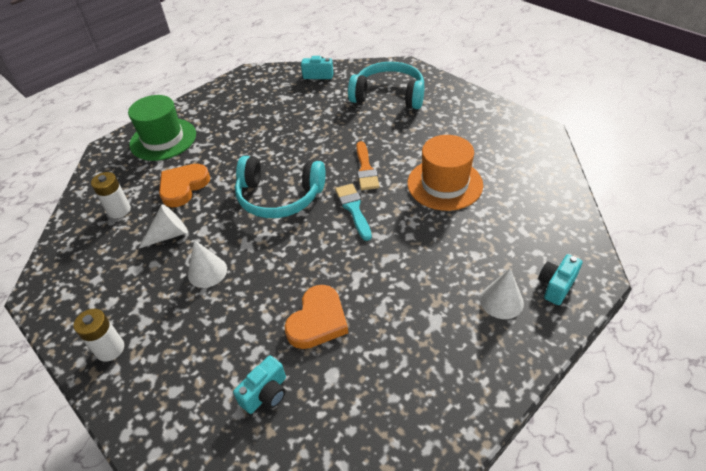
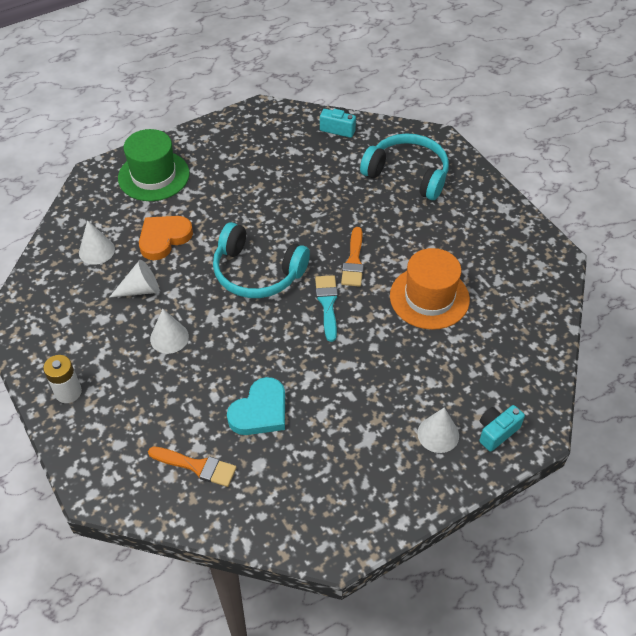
camera: 10 degrees right, 5 degrees up
white battery [91,172,131,218] -> white cone [79,220,115,265]
turquoise camera [233,355,286,414] -> orange brush [148,447,237,487]
orange heart [285,285,348,349] -> turquoise heart [227,377,285,435]

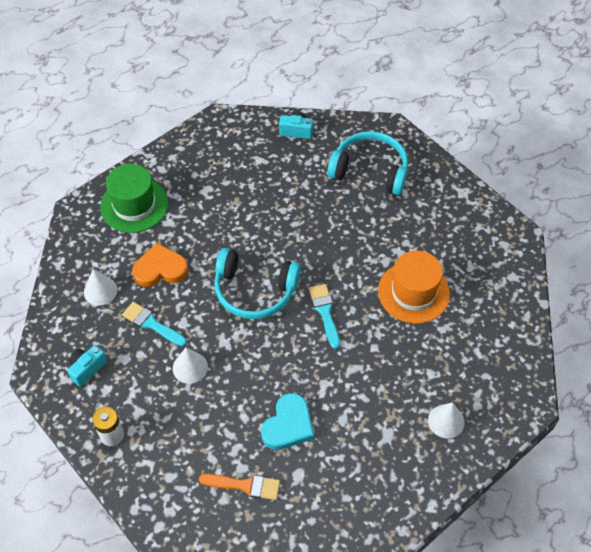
camera: 10 degrees left, 5 degrees up
white cone [109,260,159,298] -> turquoise brush [122,302,187,347]
orange heart [139,216,193,260] -> orange heart turned 45 degrees clockwise [132,243,188,287]
orange brush [341,227,364,287] -> none
turquoise camera [479,405,525,452] -> turquoise camera moved to [67,345,107,387]

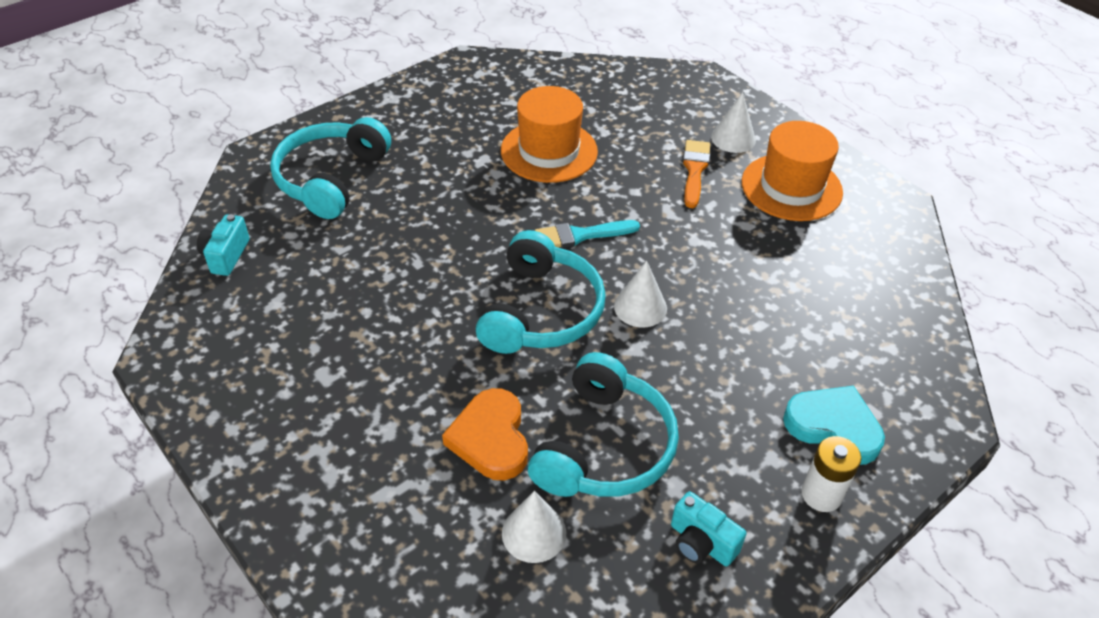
camera: 90 degrees left, 10 degrees down
green hat [100,164,168,233] -> none
turquoise brush [122,302,187,347] -> turquoise headphones [528,352,679,497]
white cone [173,347,208,384] -> white cone moved to [614,261,667,327]
orange brush [199,474,280,500] -> orange brush moved to [683,140,711,208]
turquoise heart [261,393,314,450] -> turquoise heart moved to [783,386,885,465]
none -> orange hat [742,121,843,221]

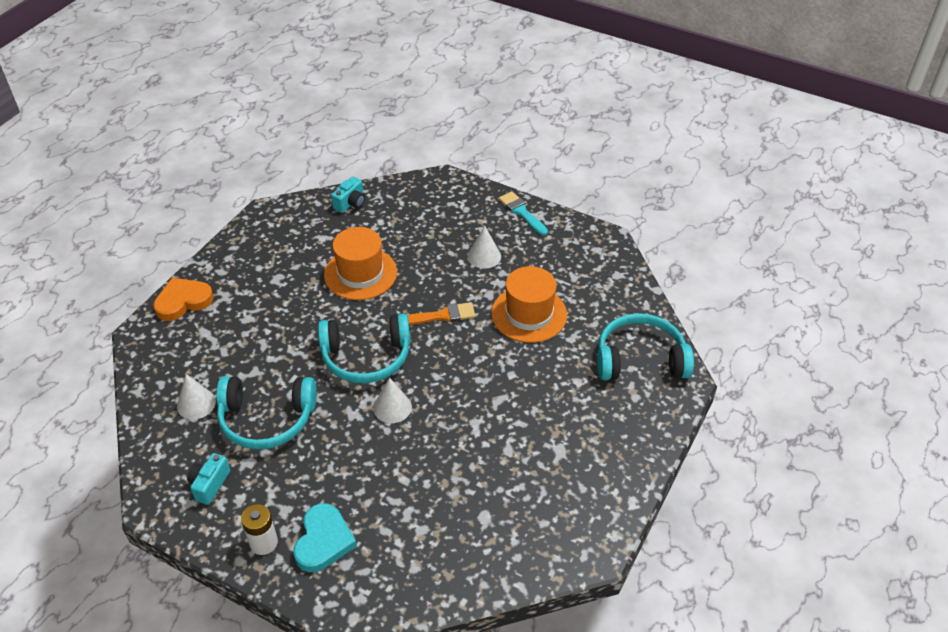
camera: 70 degrees right, 0 degrees up
turquoise camera [197,214,250,276] -> turquoise camera turned 135 degrees clockwise [331,177,365,213]
turquoise headphones [270,117,391,219] -> turquoise headphones moved to [597,313,694,380]
orange heart [442,388,528,481] -> orange heart moved to [153,278,214,321]
turquoise brush [535,220,640,248] -> turquoise brush moved to [499,191,548,236]
orange brush [683,140,711,208] -> orange brush moved to [407,302,475,325]
white cone [711,92,756,153] -> white cone moved to [468,226,501,268]
orange hat [742,121,843,221] -> orange hat moved to [324,227,397,300]

